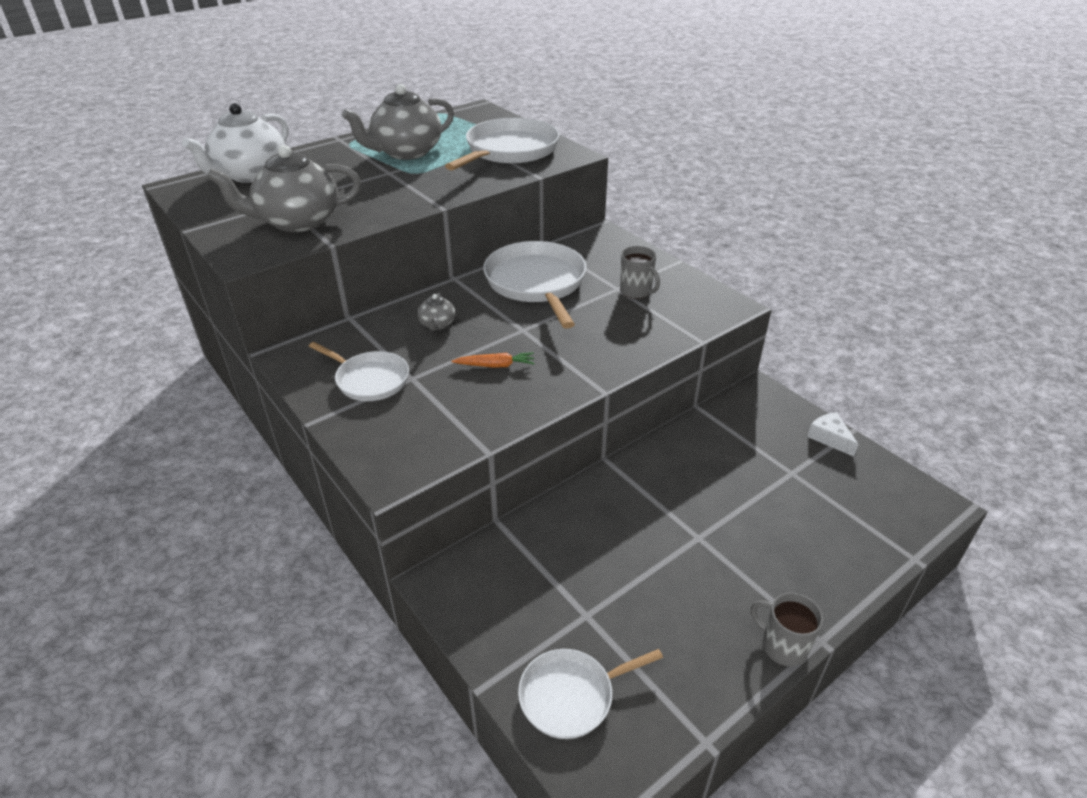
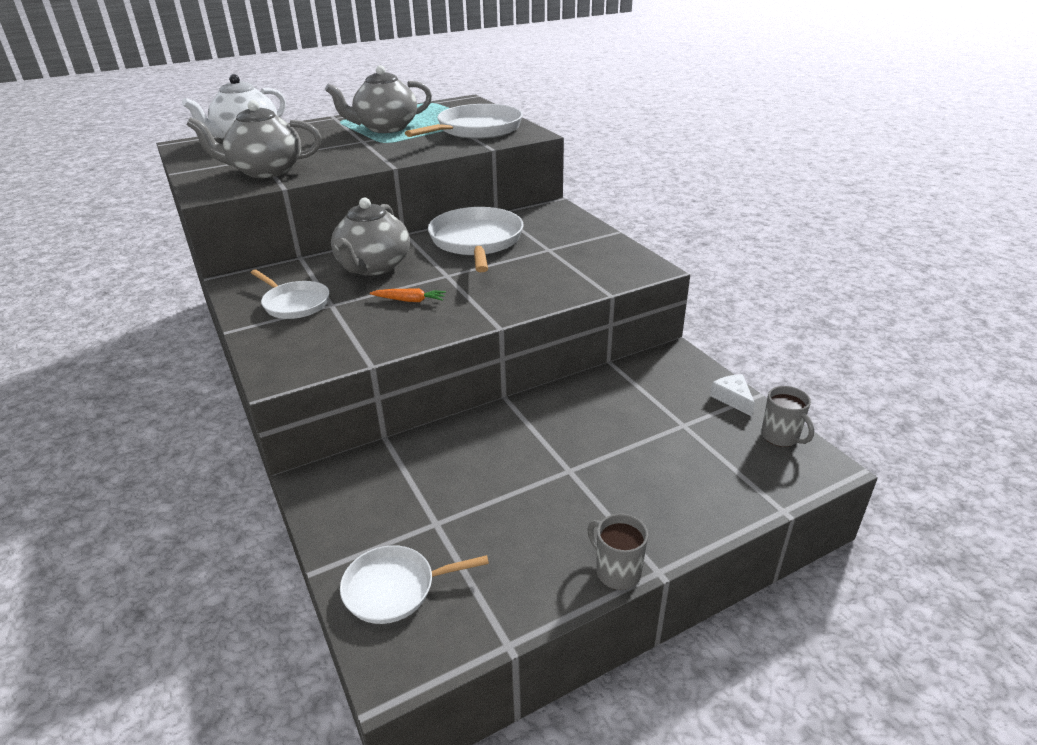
camera: 10 degrees right, 5 degrees down
grey teapot [418,292,455,331] -> grey teapot [331,198,410,276], size x2.24
grey mug [620,246,660,299] -> grey mug moved to [761,386,814,447]

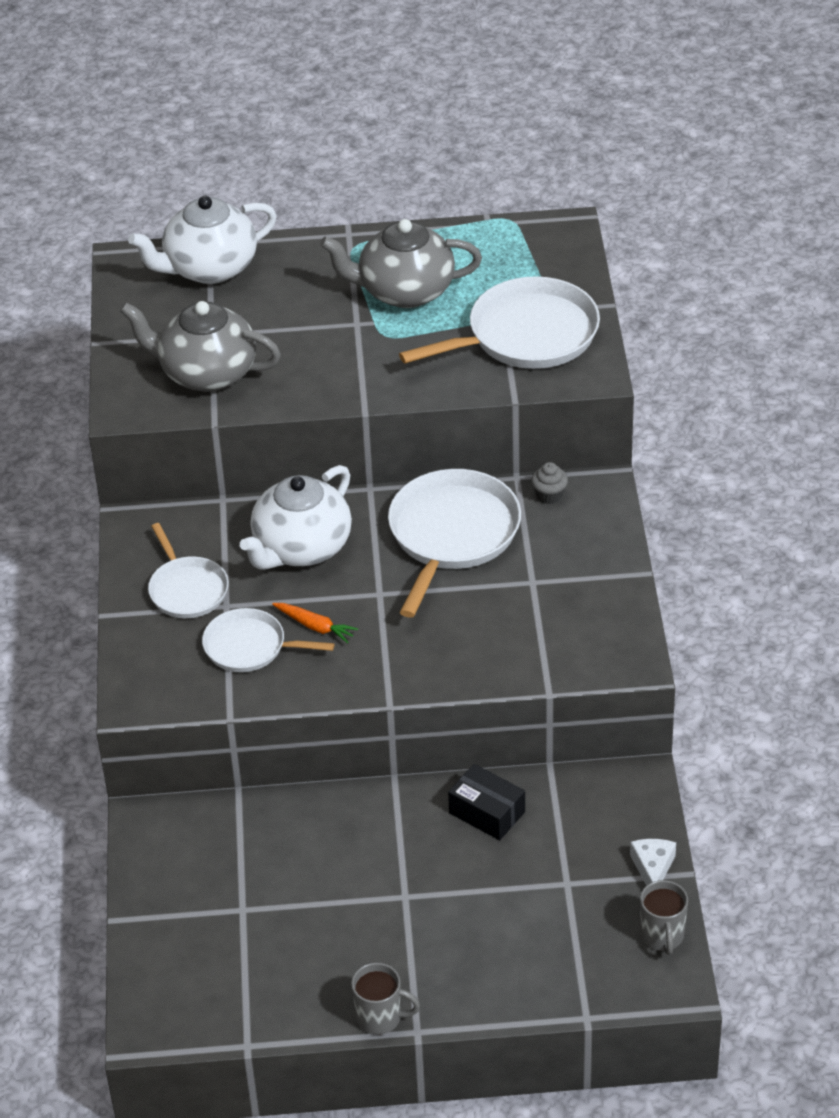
camera: 25 degrees right, 10 degrees up
grey teapot [331,198,410,276] -> white teapot [240,465,352,570]
white pan [340,545,489,624] -> white pan moved to [202,608,334,672]
grey mug [587,514,648,590] -> grey mug turned 120 degrees clockwise [351,963,420,1035]
none -> black box [448,764,525,840]
none -> grey cupcake [531,462,568,504]

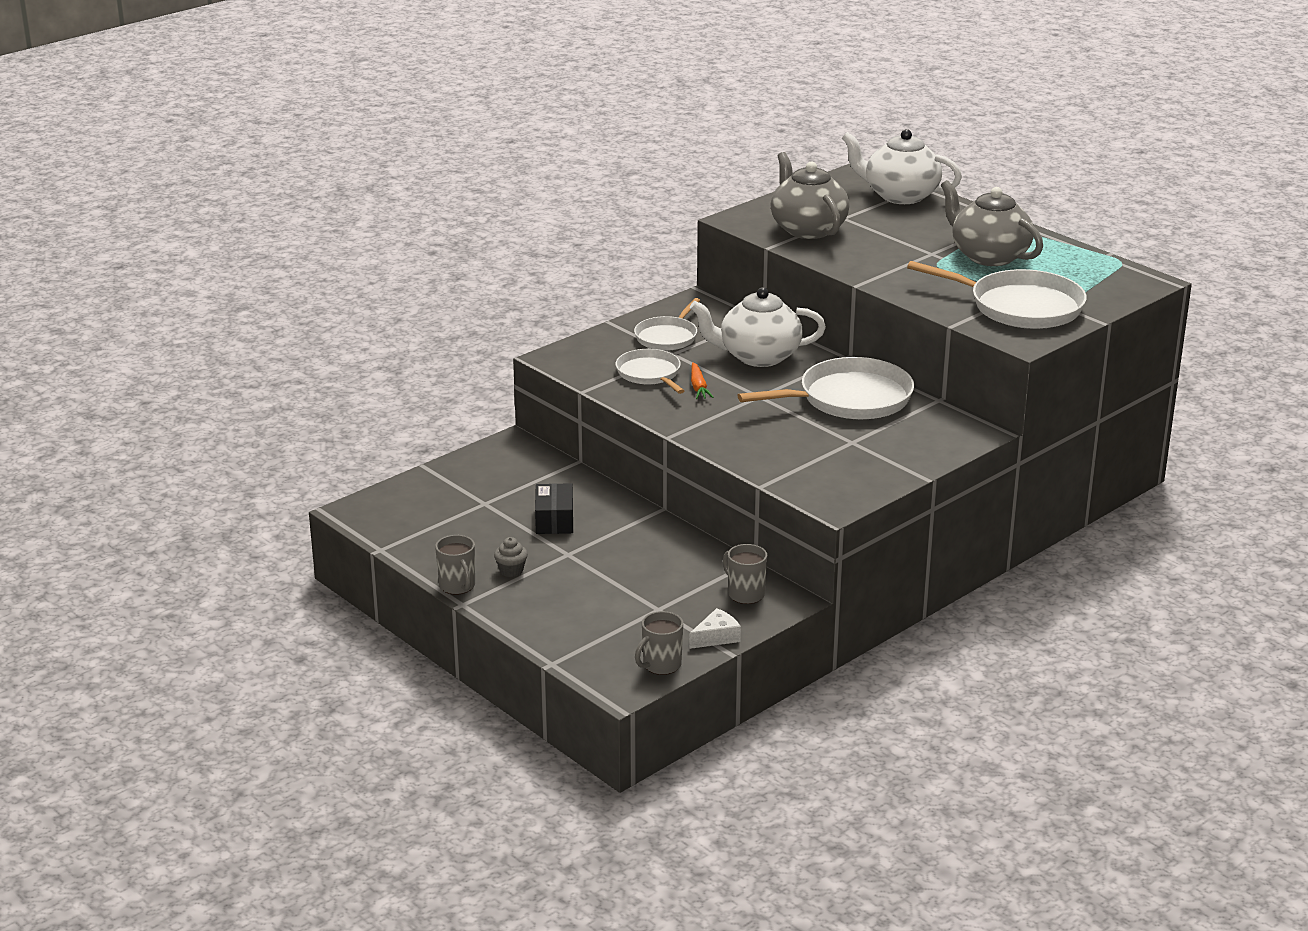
camera: 50 degrees right, 15 degrees down
black box [448,764,525,840] -> black box moved to [535,483,573,534]
grey cupcake [531,462,568,504] -> grey cupcake moved to [494,537,528,577]
none -> grey mug [723,544,767,604]

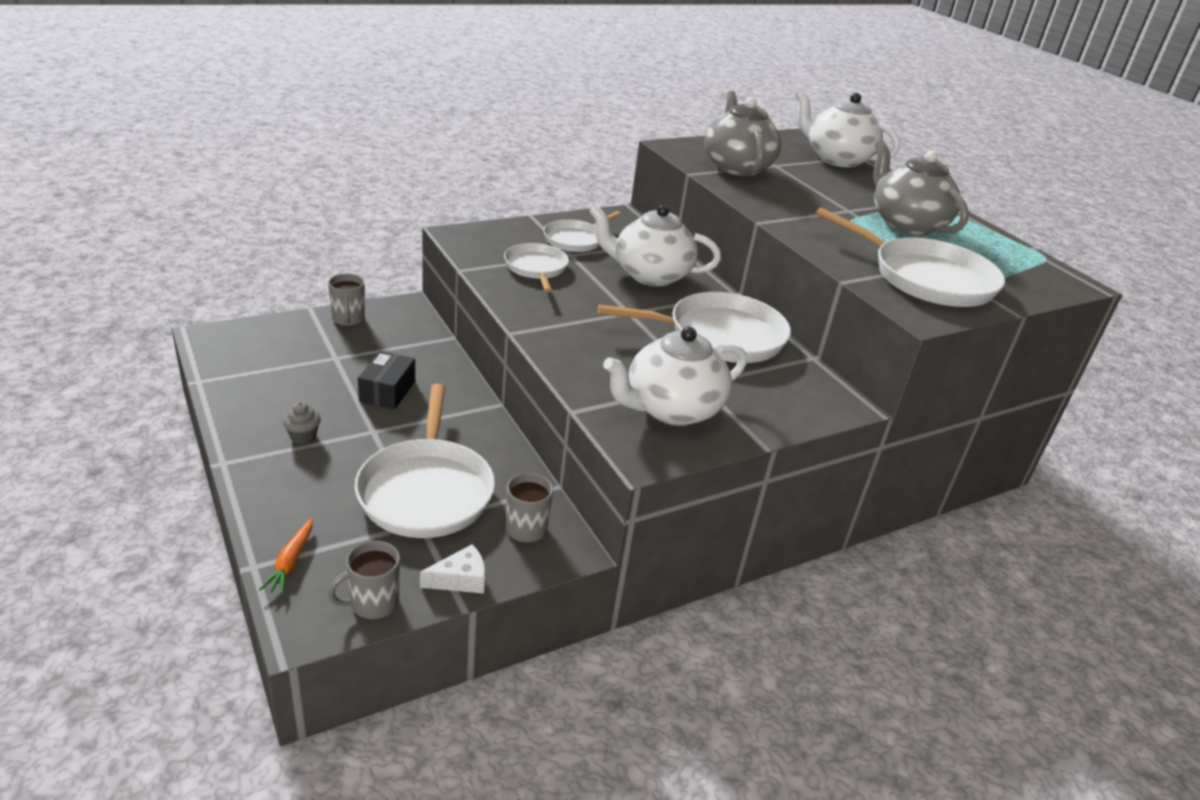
camera: 10 degrees right, 5 degrees up
grey mug [435,535,475,595] -> grey mug moved to [328,274,365,326]
orange carrot [691,362,714,399] -> orange carrot moved to [259,518,313,594]
none -> white pan [355,384,495,538]
none -> white teapot [603,327,747,426]

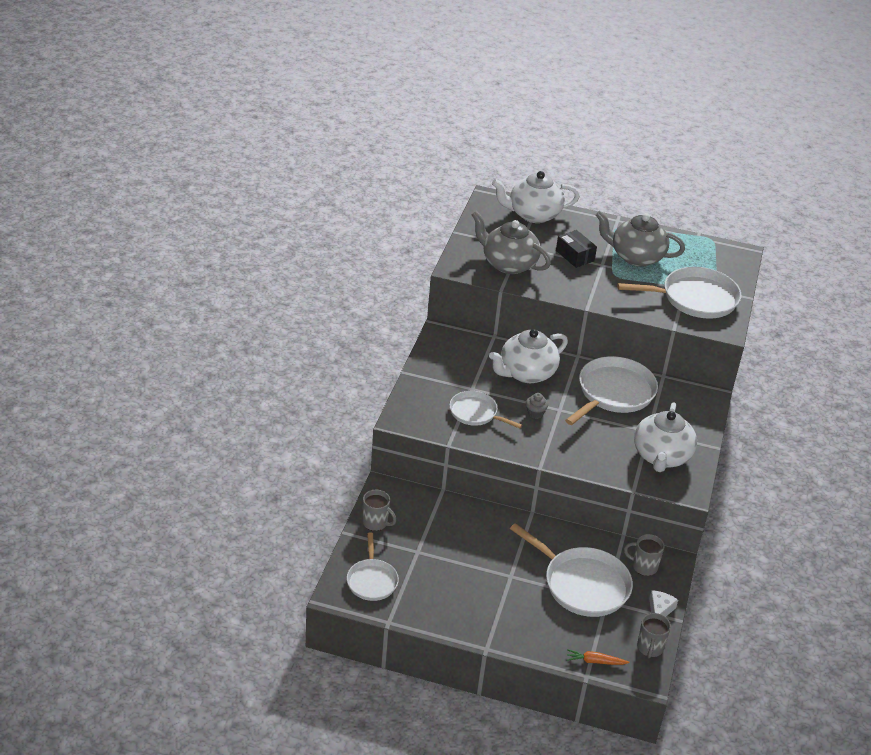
camera: 45 degrees left, 5 degrees up
orange carrot [259,518,313,594] -> orange carrot turned 135 degrees clockwise [567,649,630,665]
grey cupcake [283,402,321,444] -> grey cupcake moved to [526,393,548,419]
black box [358,351,415,409] -> black box moved to [556,230,597,268]
white pan [543,211,621,252] -> white pan moved to [347,532,399,601]

